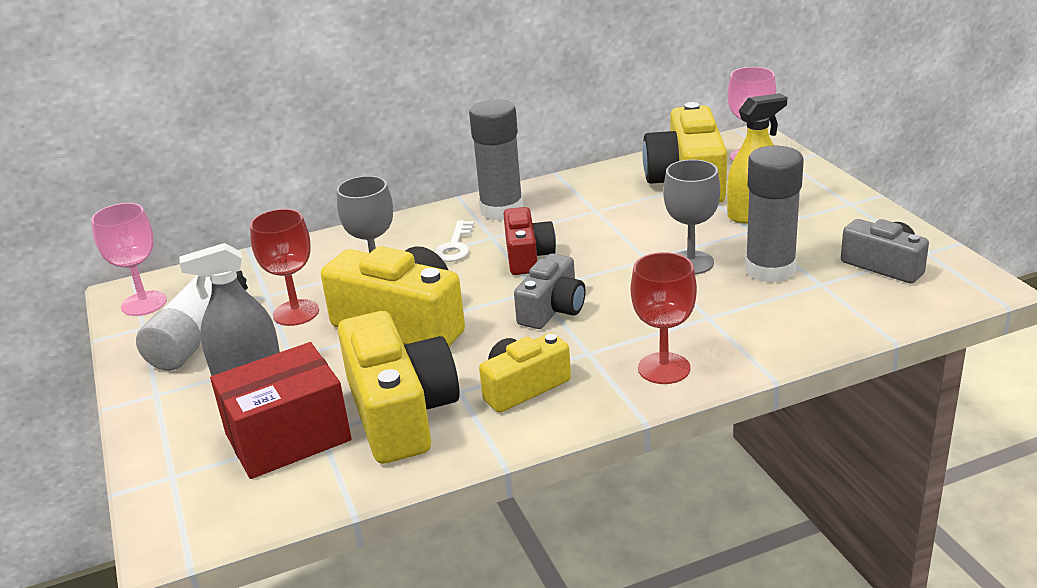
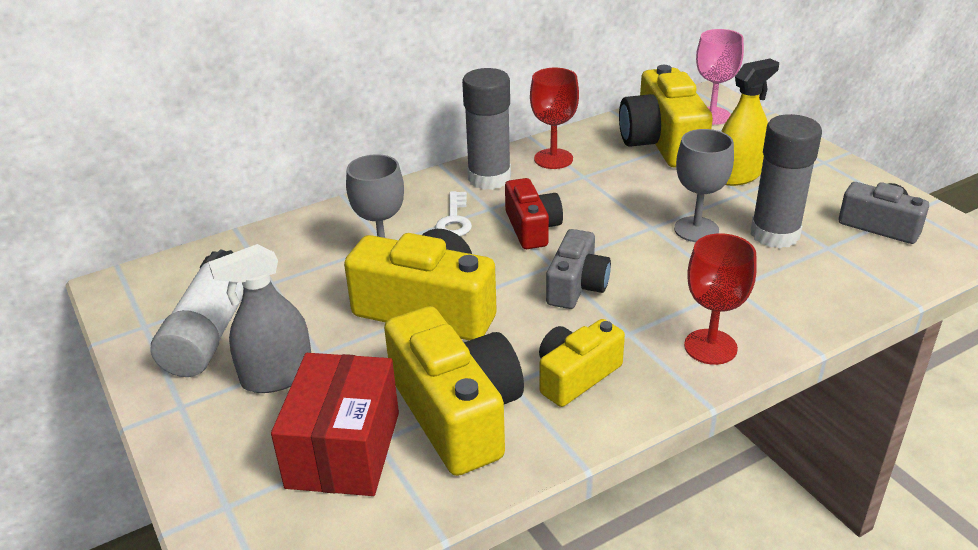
camera: 10 degrees left, 5 degrees up
pink goblet [91,203,167,316] -> none
red box [210,342,352,479] -> red box turned 45 degrees counterclockwise [271,353,399,496]
red goblet [250,209,319,326] -> red goblet moved to [530,68,579,169]

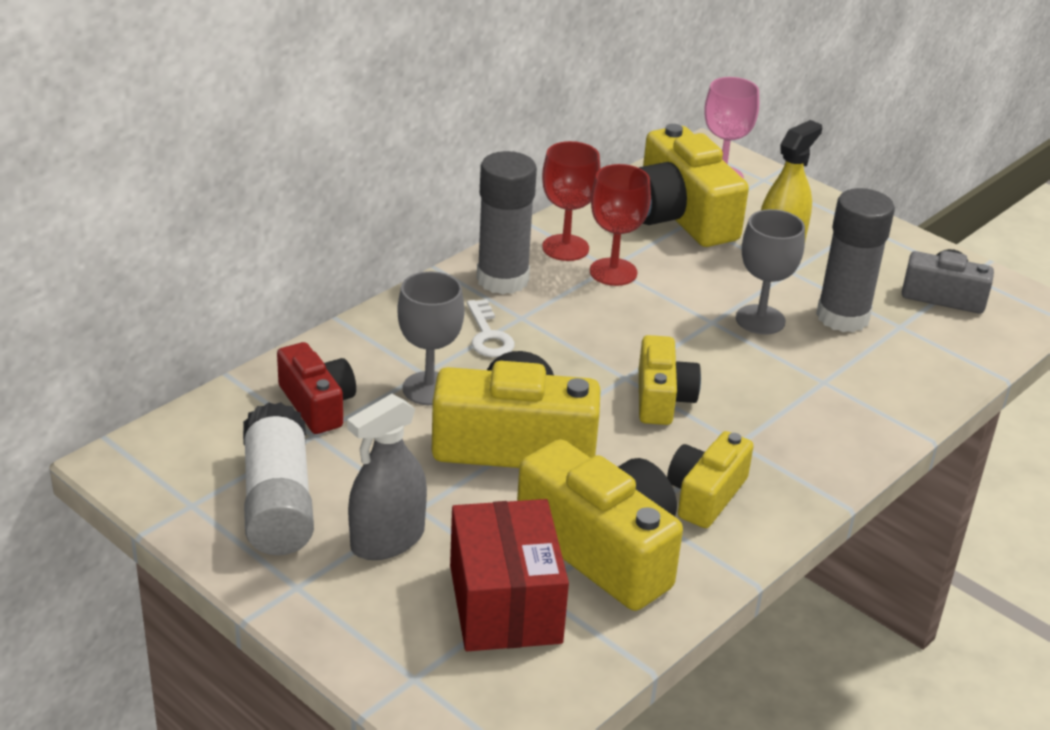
camera: 20 degrees left, 0 degrees up
red camera [505,178,563,249] -> red camera moved to [277,342,356,434]
grey camera [546,229,611,309] -> yellow camera [639,335,701,425]
red goblet [684,233,757,365] -> red goblet moved to [590,164,651,286]

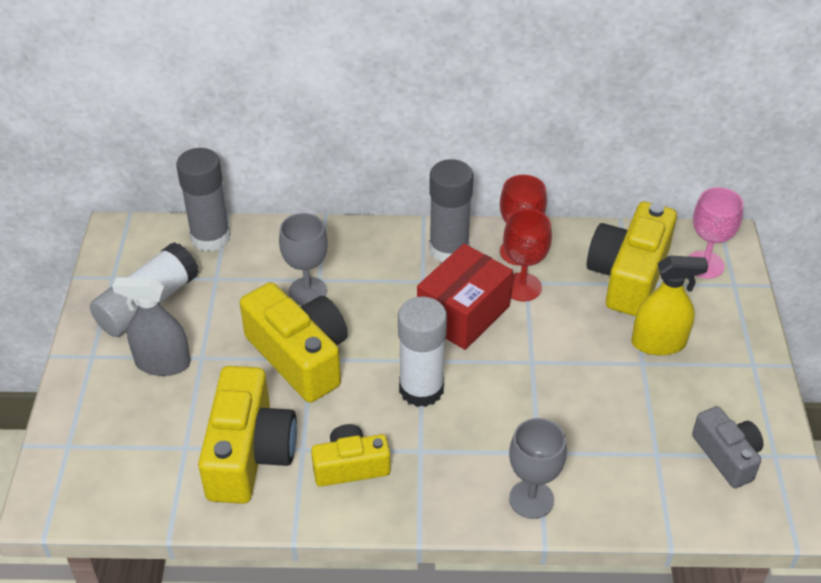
camera: 50 degrees right, 10 degrees up
red camera [277,342,356,434] -> none
red box [450,499,569,651] -> red box moved to [417,244,513,350]
white key [467,299,515,357] -> none
yellow camera [639,335,701,425] -> white glue stick [398,297,447,407]
grey goblet [736,209,805,335] -> grey goblet moved to [509,418,567,519]
grey glue stick [816,188,895,332] -> grey glue stick moved to [176,148,231,251]

